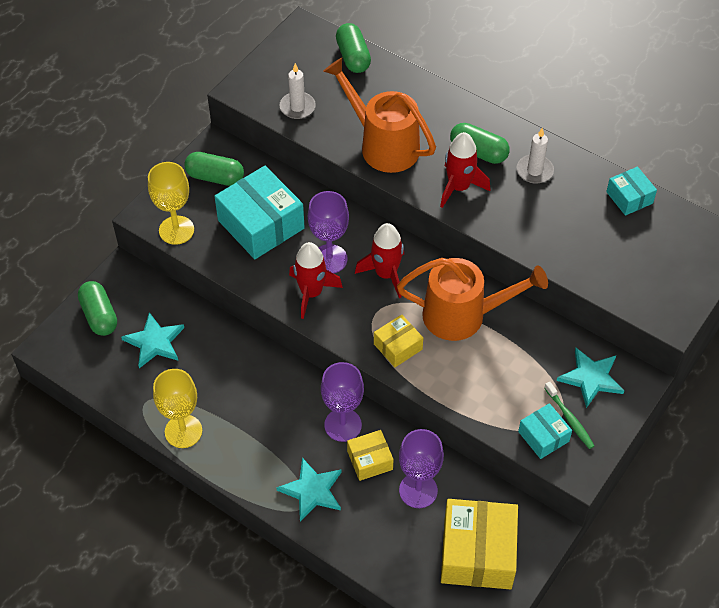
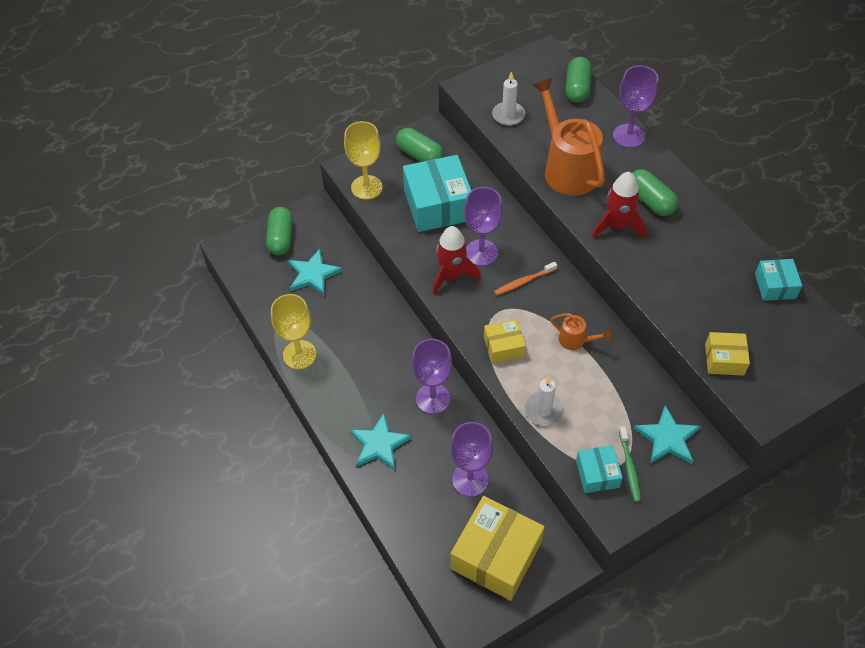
camera: 25 degrees right, 0 degrees up
yellow box [347,430,394,481] -> yellow box moved to [705,332,750,375]
red rocket [355,223,404,298] -> orange toothbrush [494,262,557,296]
orange watering can [397,258,548,341] -> orange watering can [551,313,611,350], size x0.45
white candle [517,128,554,184] -> white candle moved to [525,376,563,426]
none -> purple goblet [613,65,658,148]

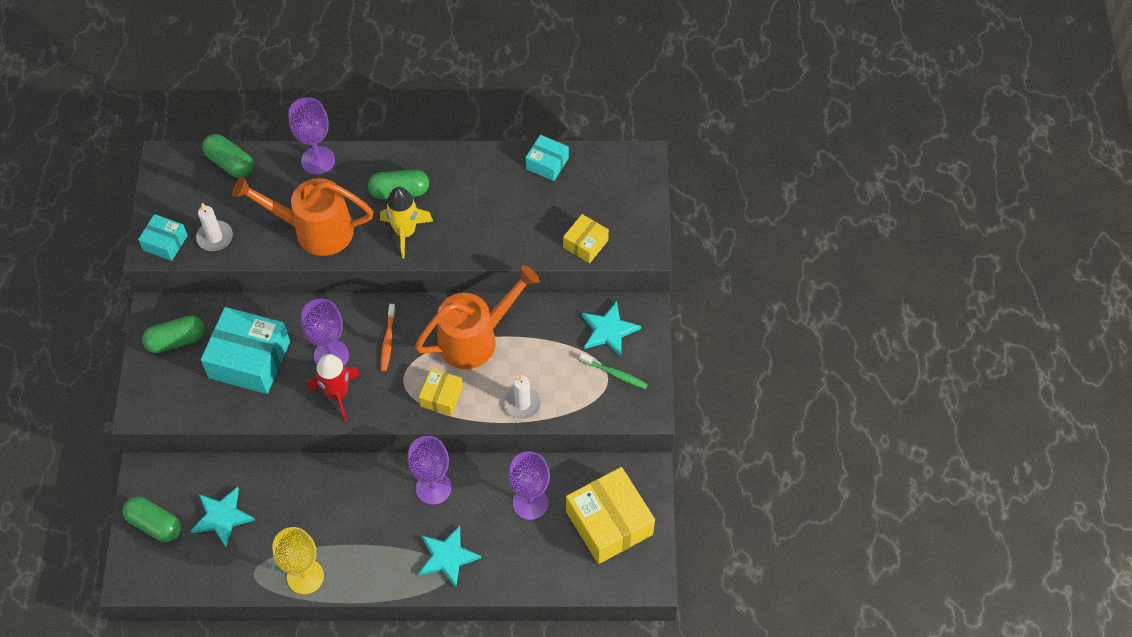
camera: 60 degrees left, 5 degrees up
yellow goblet [344,121,383,200] -> none
orange watering can [551,313,611,350] -> orange watering can [415,265,540,369], size x2.22
turquoise box [576,445,623,493] -> turquoise box moved to [138,214,188,261]
red rocket [592,172,646,239] -> yellow rocket [380,187,433,259]

